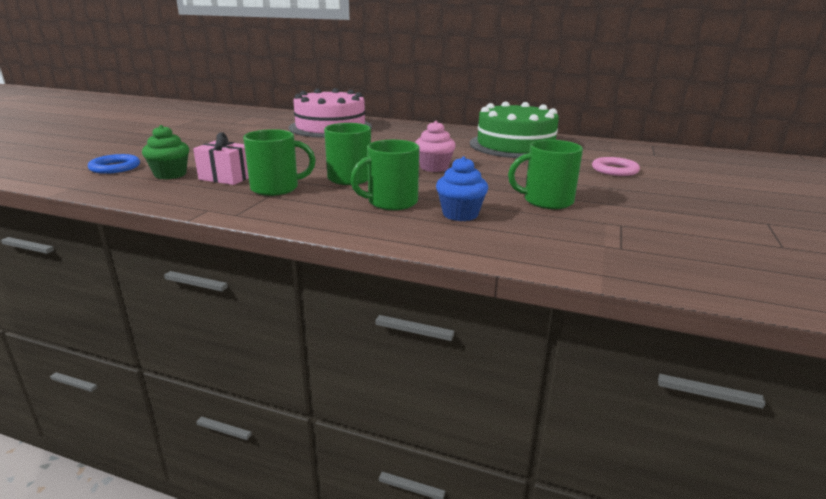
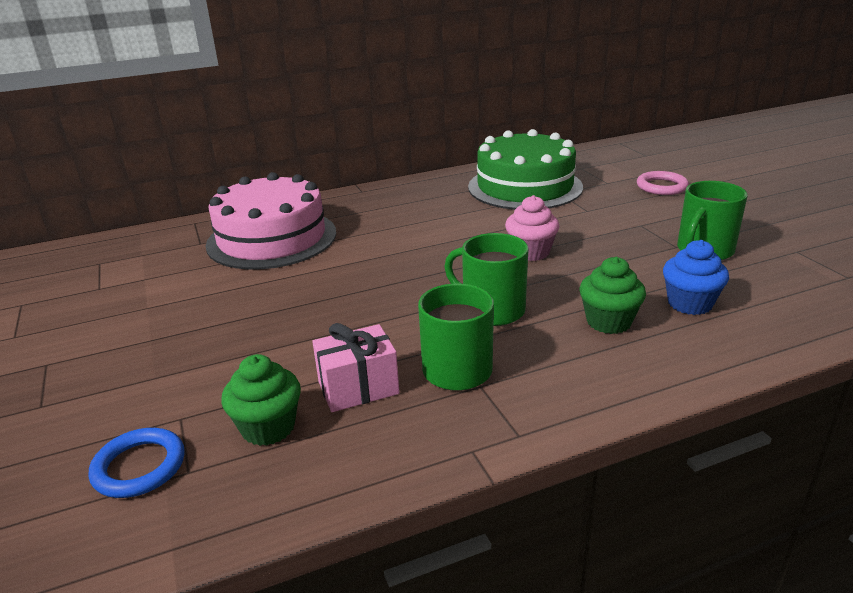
camera: 40 degrees left, 5 degrees up
green mug [350,140,419,210] -> green cupcake [580,257,646,334]

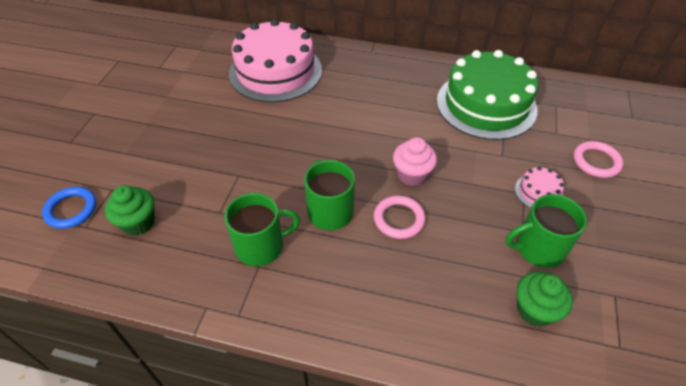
camera: 35 degrees right, 20 degrees up
pink gift [312,323,400,412] -> none
green cupcake [580,257,646,334] -> green cupcake moved to [516,271,573,327]
blue cupcake [663,240,729,315] -> none
none -> pink ring [374,196,425,239]
none -> pink cake [515,167,564,208]

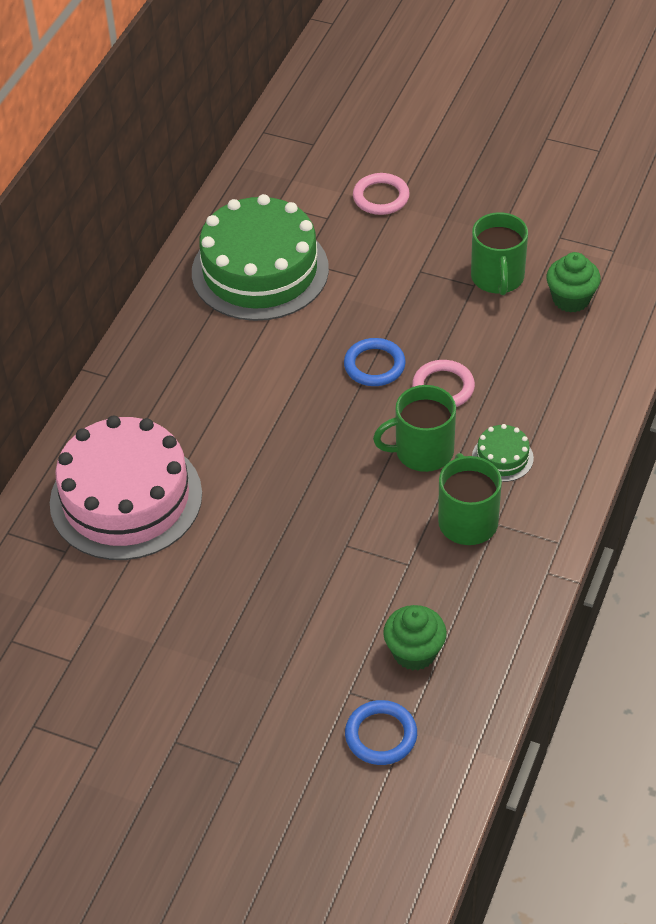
camera: 80 degrees left, 0 degrees up
pink cupcake [393,137,437,186] -> blue ring [344,338,406,386]
pink cake [515,167,564,208] -> none
none -> green cake [472,424,534,482]

